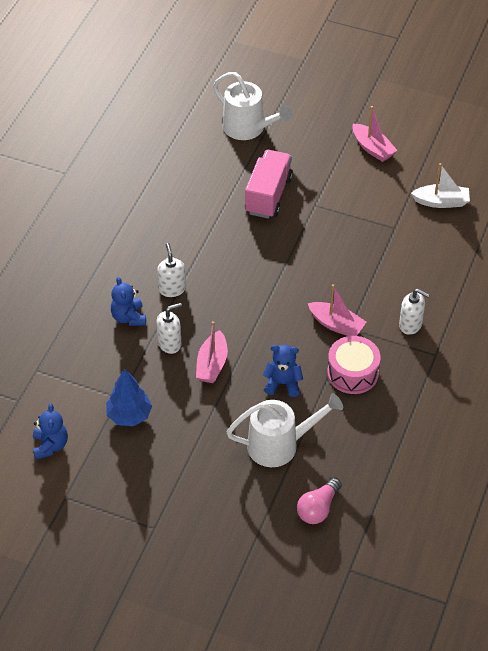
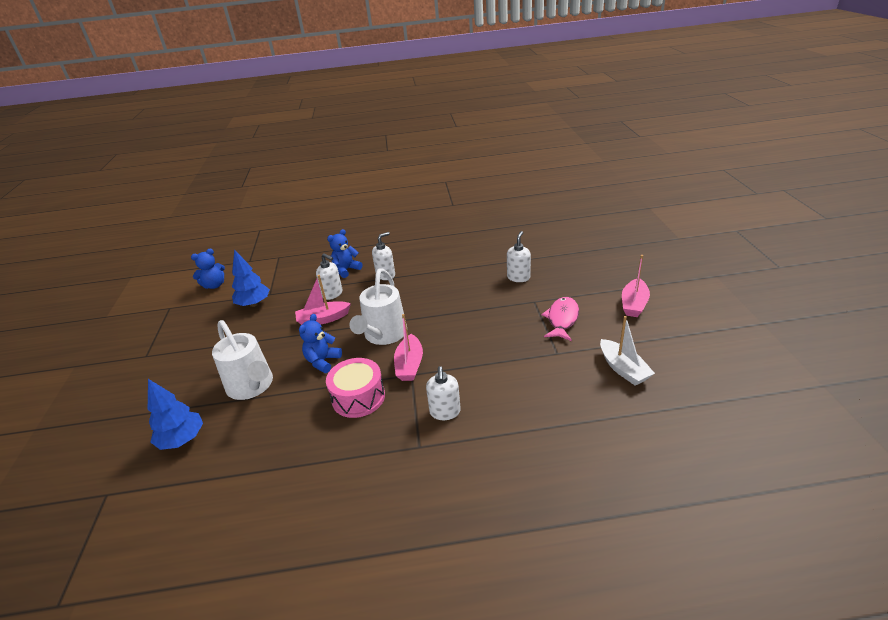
camera: 65 degrees right, 15 degrees down
white watering can [213,72,293,140] -> white watering can moved to [349,268,407,345]
pink truck [245,150,293,219] -> white soap dispenser [507,231,531,282]
blue teddy bear [263,345,303,397] -> blue teddy bear turned 135 degrees counterclockwise [299,314,342,373]
pink light bulb [297,477,341,524] -> blue tree [148,379,203,450]
none -> pink fish [541,297,579,341]

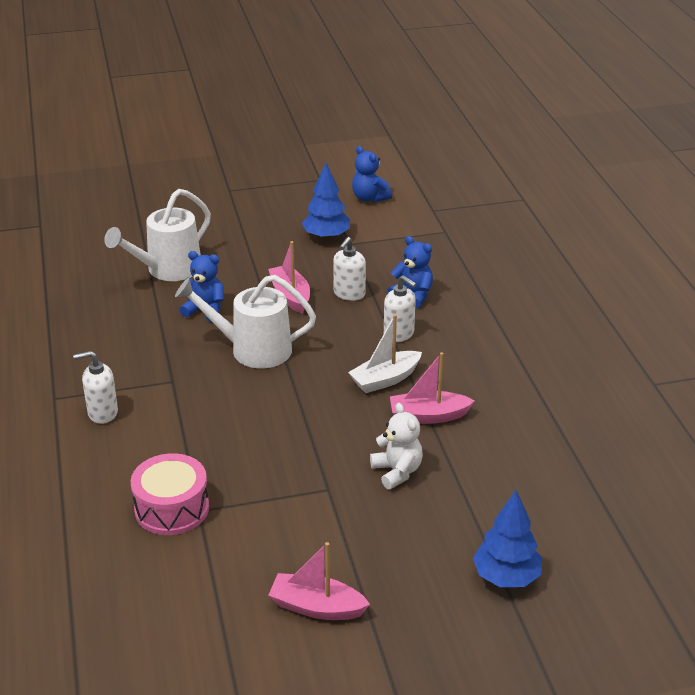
camera: 80 degrees right, 0 degrees up
blue tree [148,379,203,450] -> blue tree moved to [473,490,542,587]
pink drum [326,358,385,418] -> pink drum moved to [131,453,209,535]
pink boat [394,314,423,381] -> pink boat moved to [390,352,475,424]
white soap dispenser [507,231,531,282] -> white teddy bear [370,403,423,489]
pink fish [541,297,579,341] -> none
white boat [600,316,655,385] -> white boat moved to [348,314,422,393]

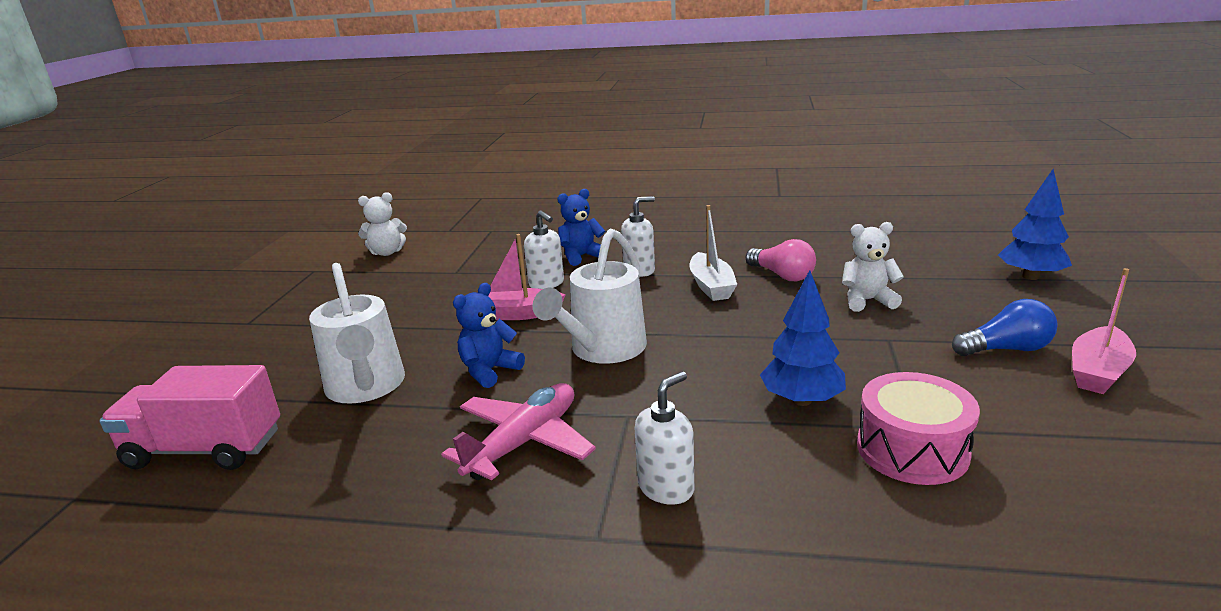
camera: 65 degrees left, 10 degrees down
white soap dispenser [73,351,118,424] -> white soap dispenser turned 150 degrees counterclockwise [635,371,694,505]
blue tree [302,163,350,240] -> blue tree moved to [760,270,846,406]
blue teddy bear [352,146,392,202] -> white teddy bear [358,192,407,256]
pink boat [390,352,475,424] -> pink light bulb [746,239,816,281]
none -> pink truck [99,365,280,470]
none -> pink plane [441,383,596,481]
none -> blue light bulb [952,299,1058,356]

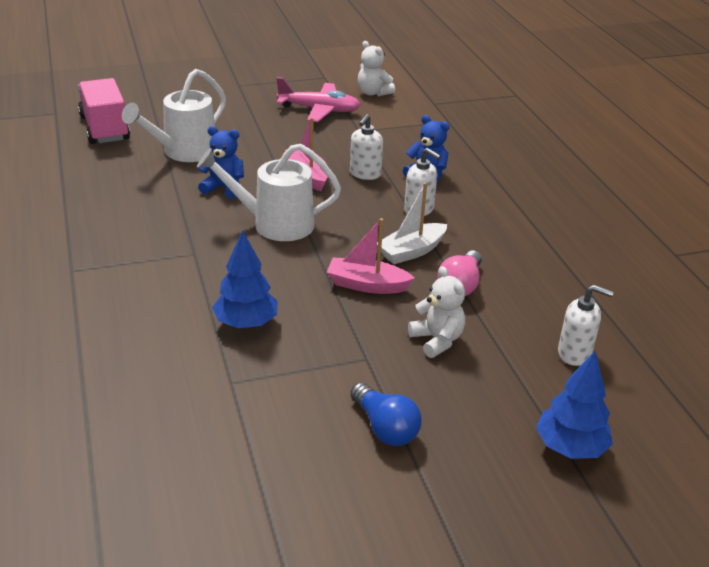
camera: 60 degrees right, 10 degrees up
pink plane [441,383,596,481] -> pink plane moved to [276,77,361,122]
white soap dispenser [635,371,694,505] -> white soap dispenser moved to [558,285,614,366]
pink drum [857,372,980,485] -> none
pink boat [1072,268,1136,394] -> pink boat moved to [327,218,415,294]

